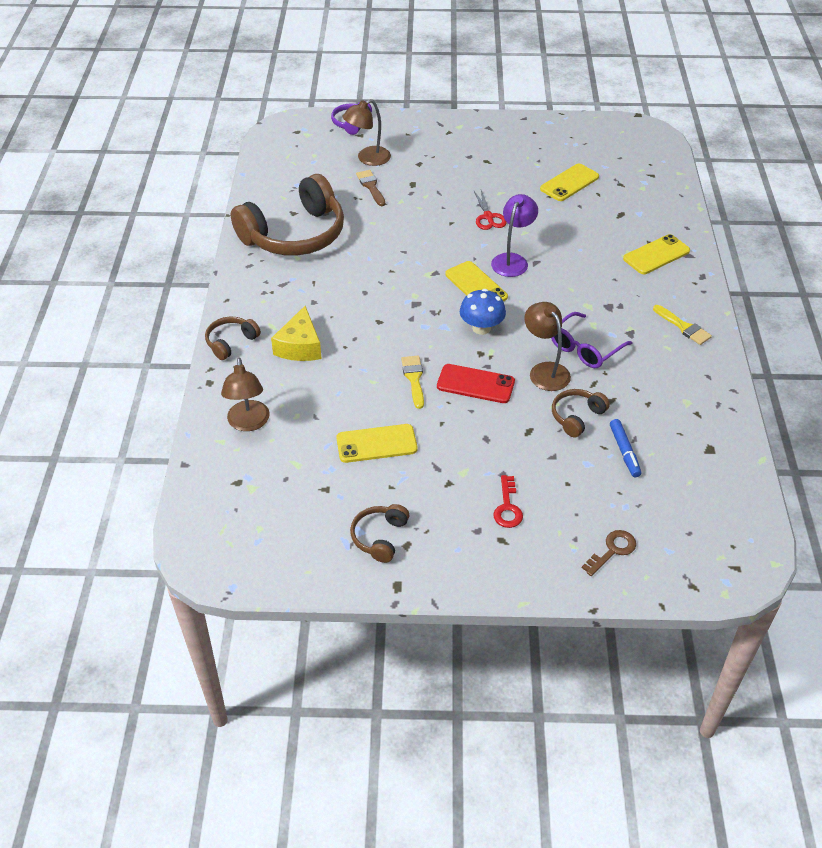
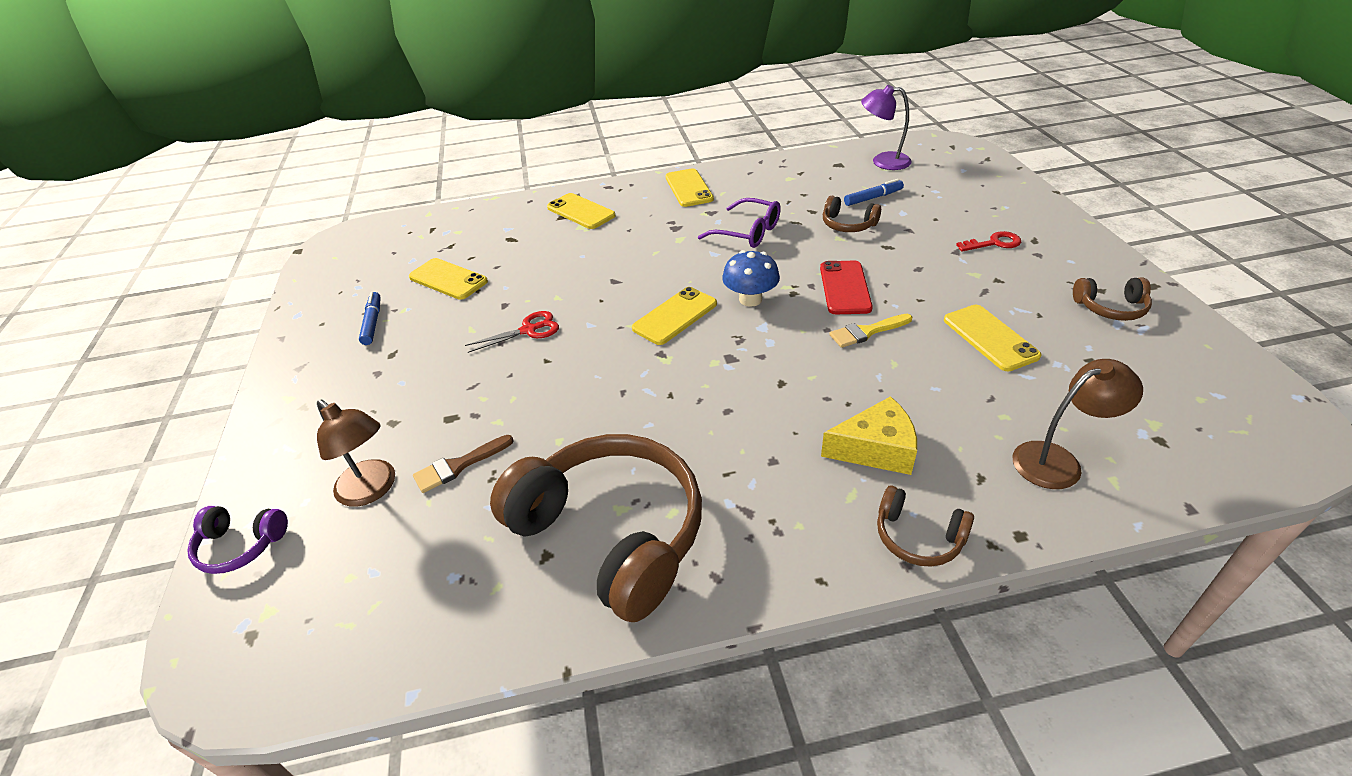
camera: 100 degrees left, 5 degrees down
purple lamp [491,194,538,277] -> purple lamp moved to [861,85,912,170]
brown lamp [524,302,571,391] -> none
brown key [582,530,636,576] -> none
yellow brush [653,305,712,345] -> yellow phone [666,168,714,207]
none -> blue marker [359,292,381,345]

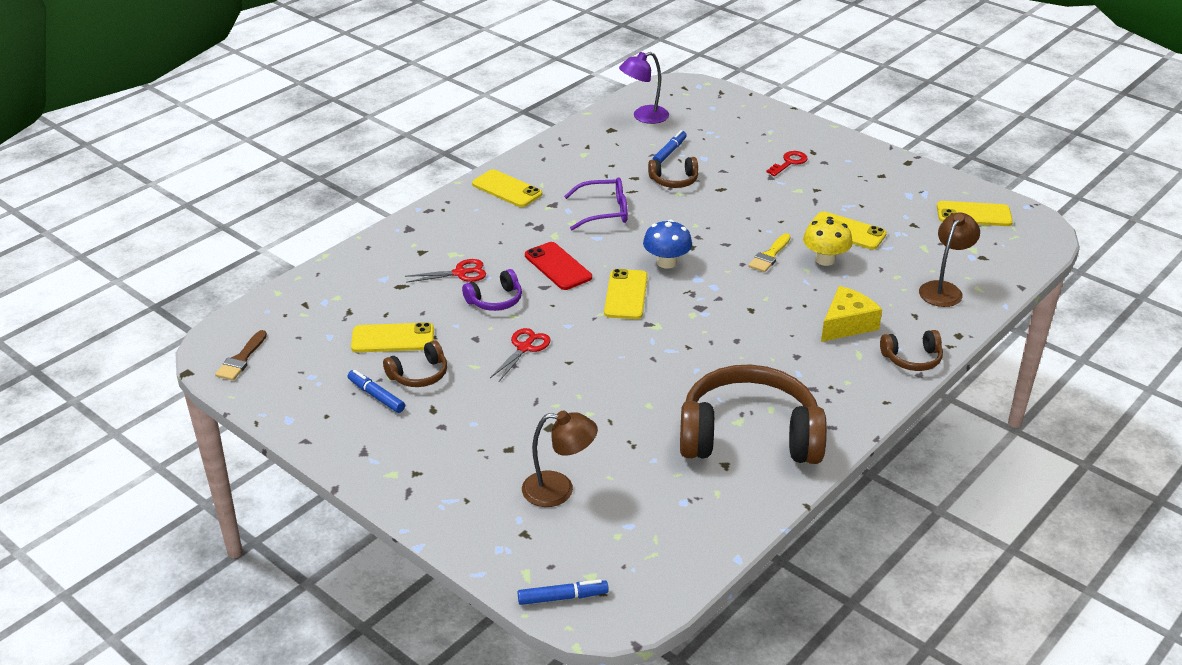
camera: 40 degrees left, 5 degrees down
purple headphones [187,506,288,574] -> purple headphones moved to [462,269,522,311]
brown brush [413,435,514,493] -> brown brush moved to [215,330,267,380]
yellow phone [547,193,616,229] -> yellow phone moved to [937,201,1013,226]
red phone [820,261,873,314] -> red phone moved to [525,242,592,290]
brown headphones [1073,278,1152,321] -> brown headphones moved to [383,340,447,387]
none -> red scissors [405,259,486,283]
none -> blue marker [518,579,609,605]
none -> yellow mushroom [803,217,852,266]

